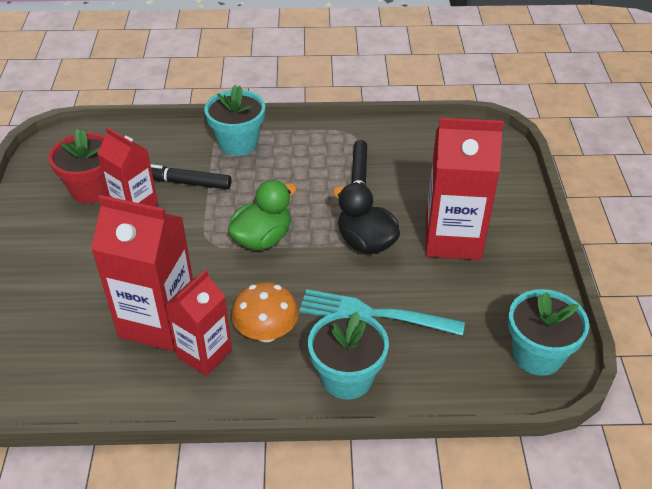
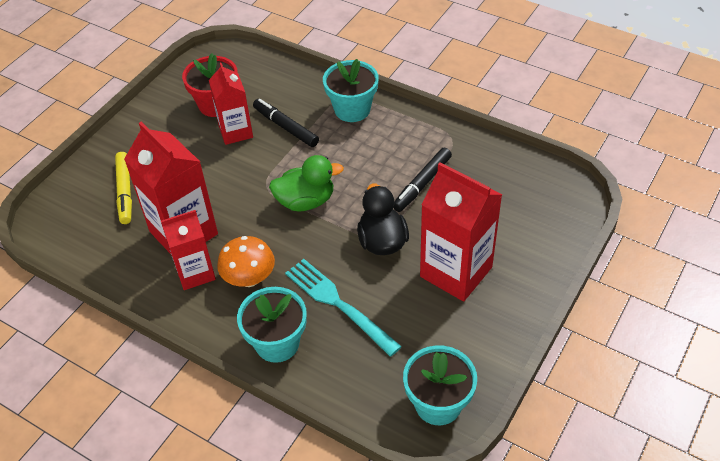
camera: 35 degrees right, 5 degrees up
none -> yellow marker [115,152,132,224]

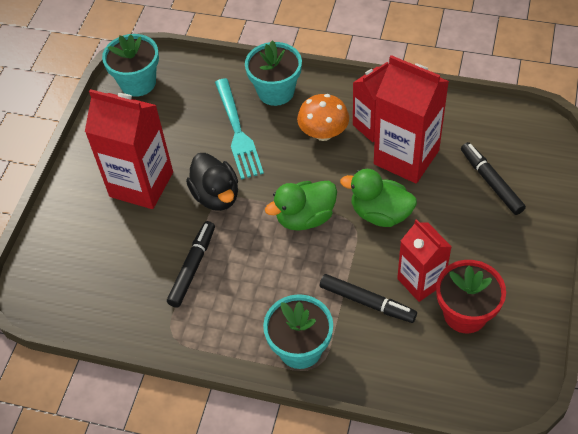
camera: 165 degrees right, 5 degrees up
yellow marker [115,152,132,224] -> black marker [461,142,526,215]
turquoise fork [285,259,402,357] -> turquoise fork turned 45 degrees clockwise [215,78,264,179]
none -> green duck [340,169,417,227]

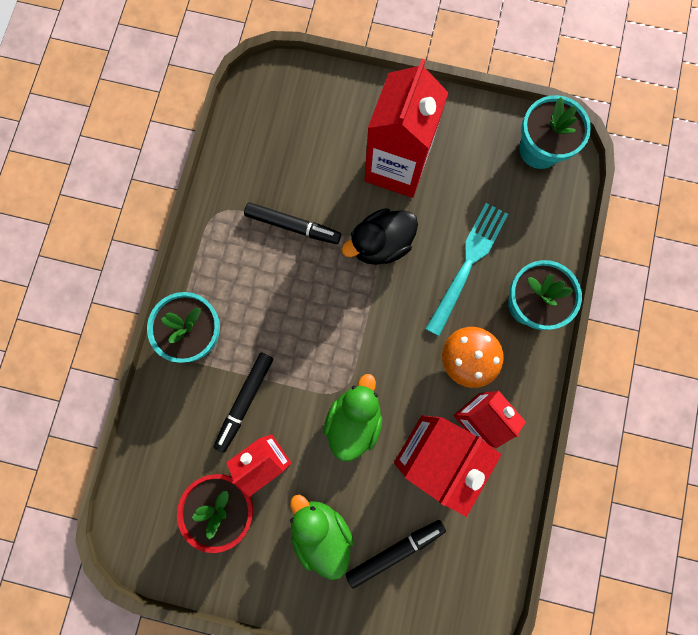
camera: 85 degrees right, 25 degrees up
turquoise fork [215,78,264,179] -> turquoise fork turned 135 degrees clockwise [425,203,508,336]
green duck [265,181,337,231] -> green duck moved to [290,495,354,580]

